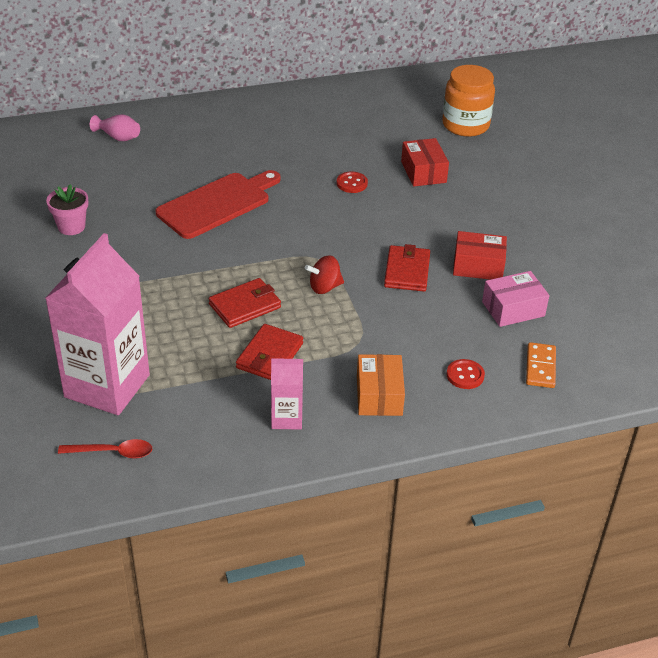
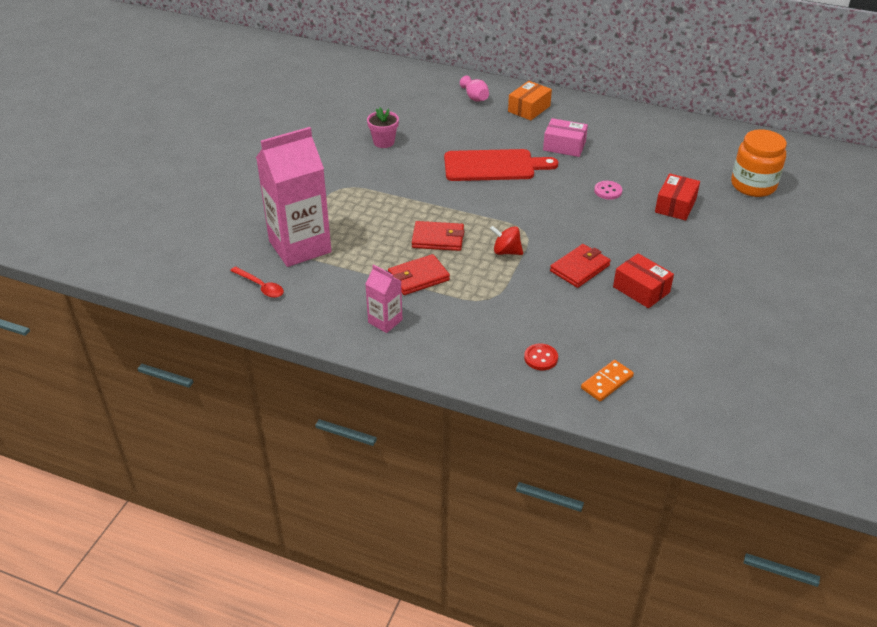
camera: 40 degrees right, 0 degrees up
red button [337,171,368,193] -> pink button [594,181,622,200]
orange box [357,354,405,416] -> orange box moved to [508,81,552,120]
pink box [482,271,549,327] -> pink box moved to [543,118,588,157]

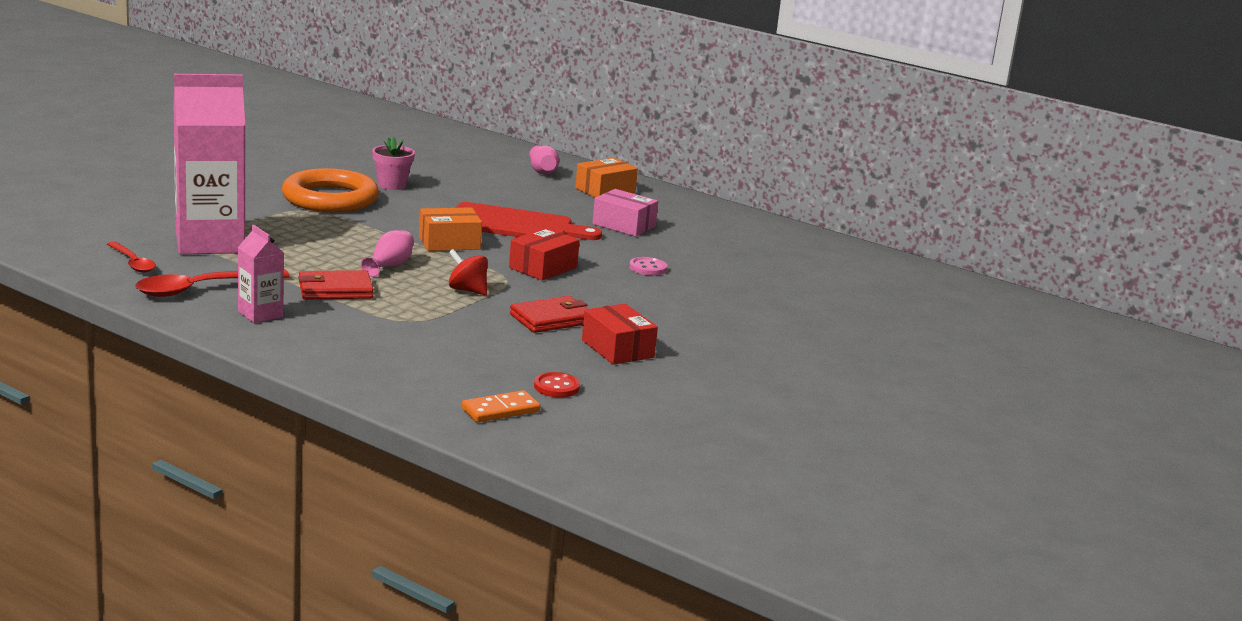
camera: 10 degrees right, 20 degrees down
red wallet [412,221,464,251] -> pink vase [361,230,414,277]
red button [524,344,558,370] -> red button moved to [534,372,580,398]
red box [655,173,700,221] -> red box moved to [509,228,580,280]
orange jar [731,129,787,197] -> none
none -> red spoon [135,269,290,297]
none -> orange ring [282,168,379,212]
none -> orange box [419,207,482,251]

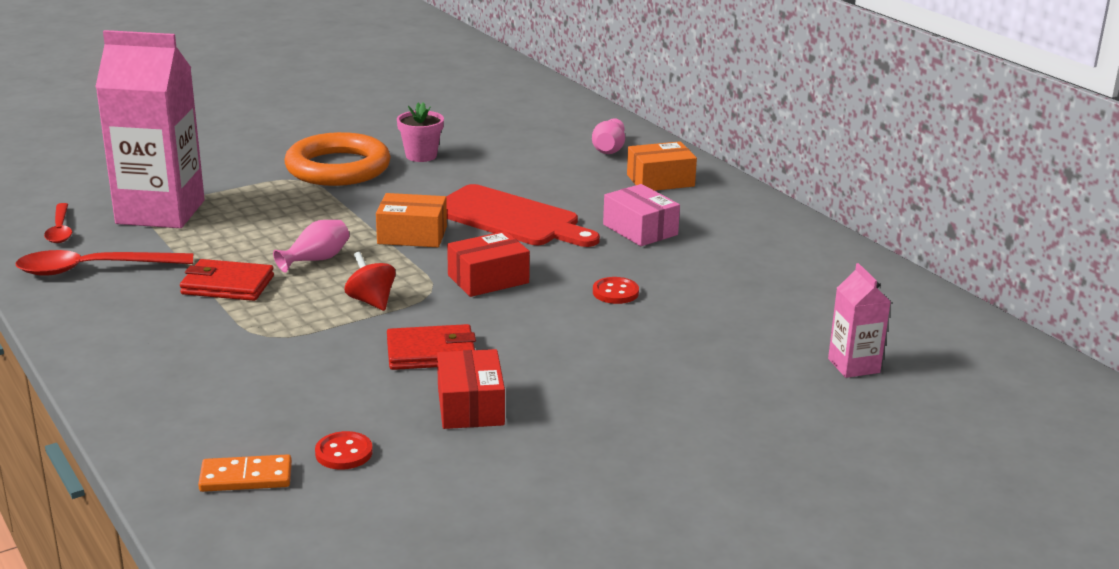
camera: 25 degrees right, 5 degrees up
pink carton [238,225,284,323] -> pink carton moved to [828,263,891,378]
pink button [629,257,667,275] -> red button [593,277,639,304]

